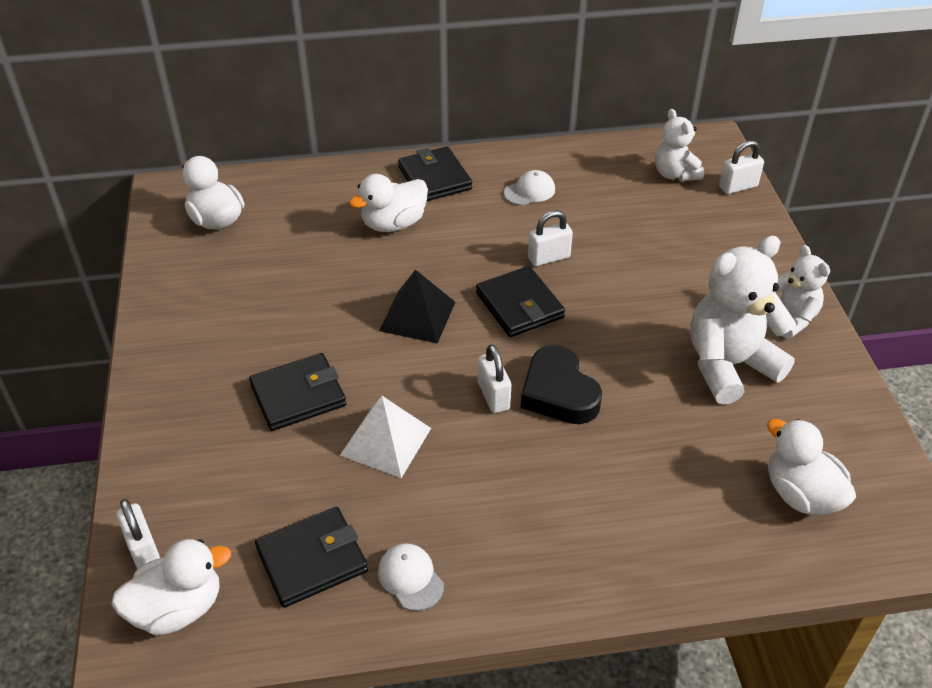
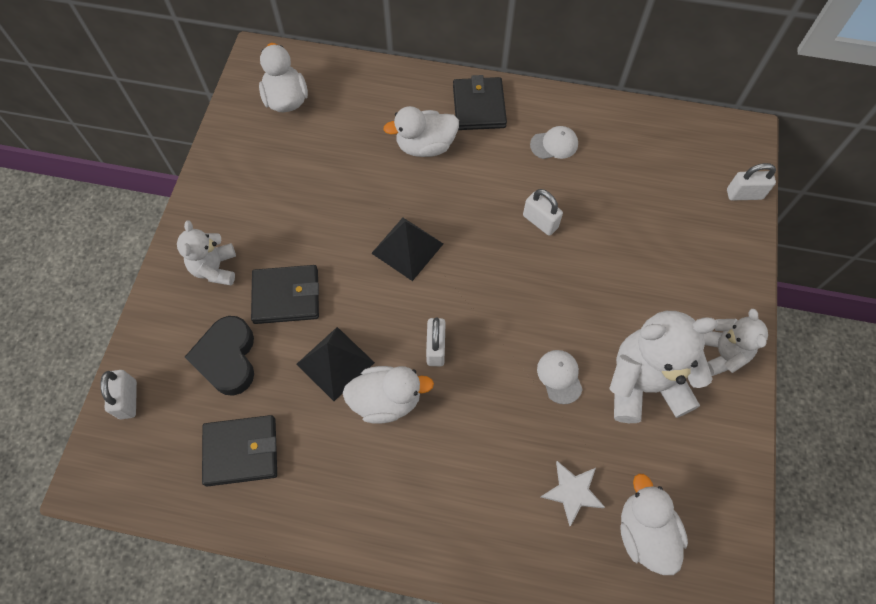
camera: 20 degrees right, 20 degrees up
white duck [112,539,231,635] -> white duck moved to [343,366,434,424]
white pyramid [340,396,431,478] -> black pyramid [297,327,375,401]
white cap [378,543,444,611] -> white cap moved to [537,350,583,404]
black wallet [476,266,565,337] -> none
black heart [521,345,602,424] -> black heart moved to [185,316,254,396]
white padlock [528,210,573,266] -> white padlock turned 45 degrees clockwise [523,189,563,236]
white teddy bear [655,109,704,182] -> white teddy bear moved to [177,220,236,286]
none -> white star [541,461,605,526]

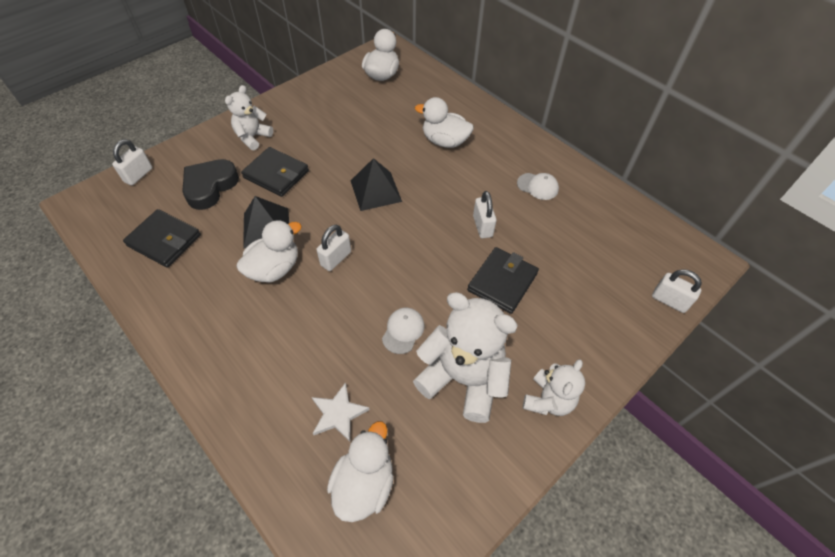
camera: 35 degrees right, 10 degrees down
white duck [343,366,434,424] -> white duck turned 75 degrees counterclockwise [236,220,302,282]
black wallet [453,75,507,130] -> black wallet moved to [467,247,539,314]

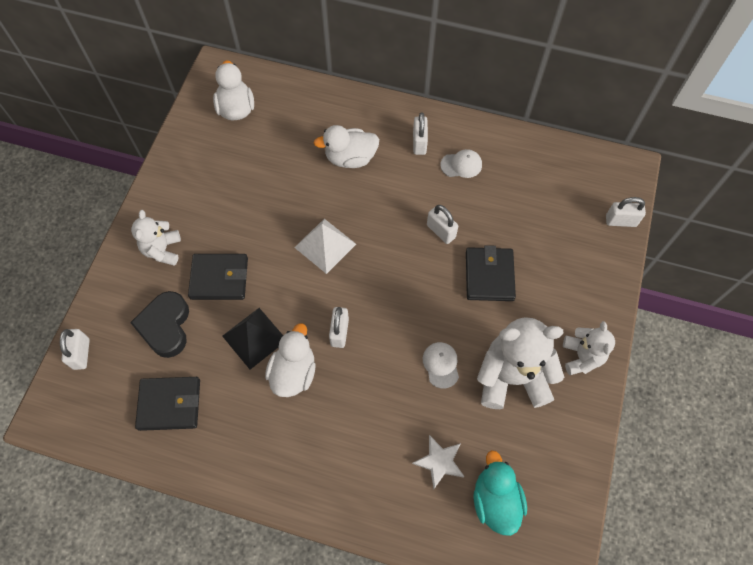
camera: 30 degrees left, 10 degrees up
white duck [327,421,394,522] -> turquoise duck [474,450,527,536]
black pyramid [351,158,402,211] -> white pyramid [294,219,356,274]
none -> white padlock [413,112,428,155]

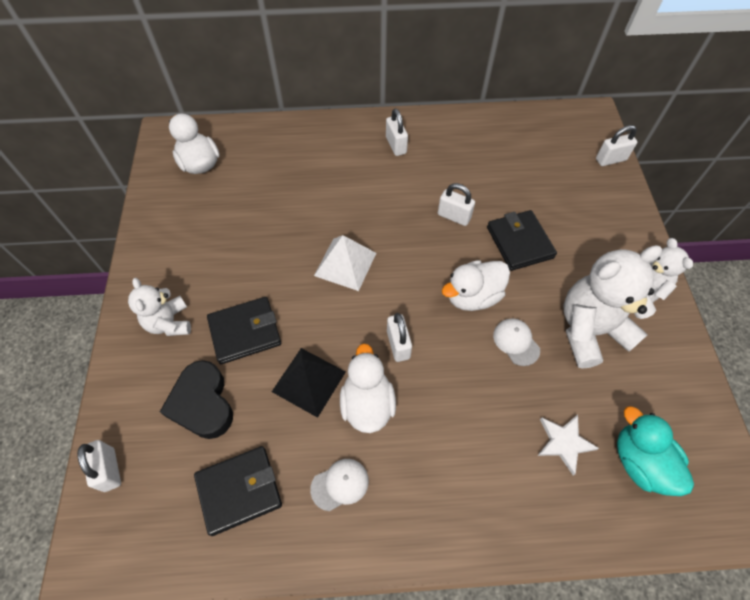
camera: 20 degrees left, 5 degrees down
white duck [314,125,379,168] -> white duck moved to [442,260,510,311]
white cap [440,149,482,178] -> white cap moved to [310,459,369,511]

